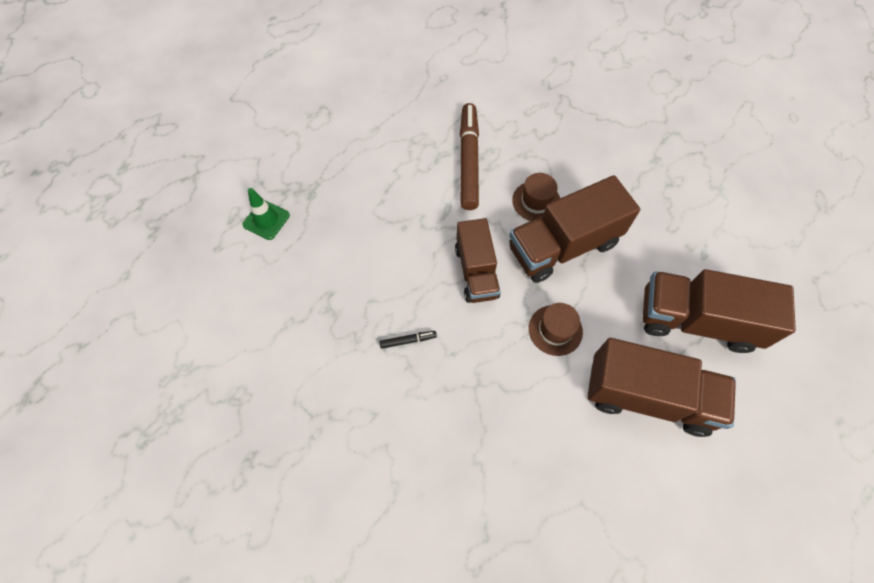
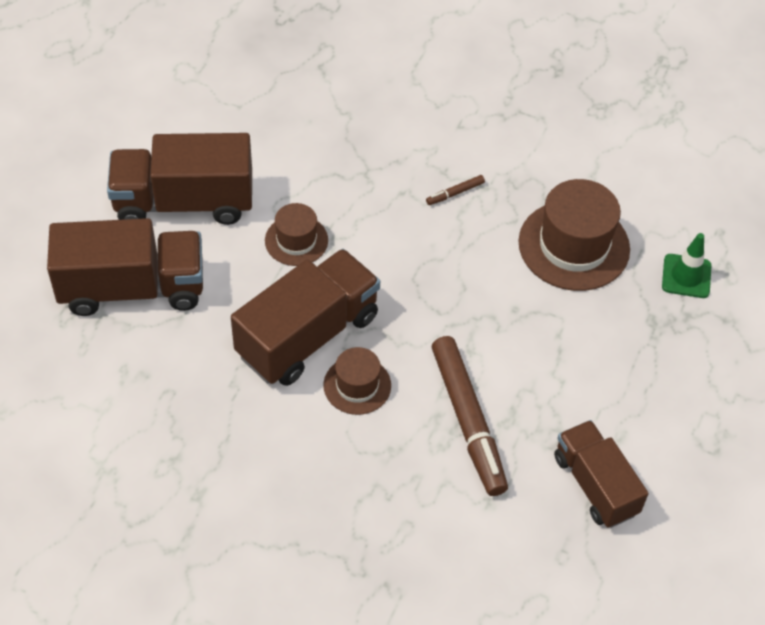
camera: 160 degrees right, 10 degrees down
black marker [380,331,437,349] -> brown marker [426,175,485,205]
brown truck [455,218,501,303] -> brown truck moved to [554,420,648,528]
none -> brown hat [519,179,630,291]

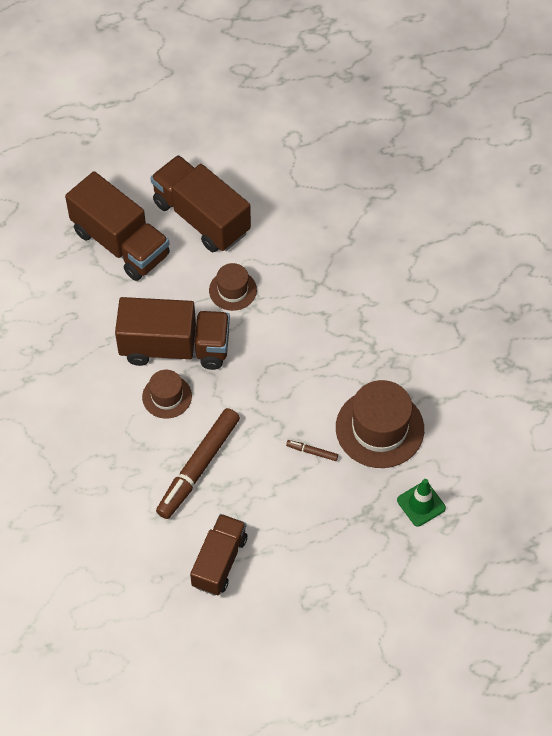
camera: 50 degrees right, 5 degrees up
brown marker [426,175,485,205] -> brown marker moved to [286,440,338,461]

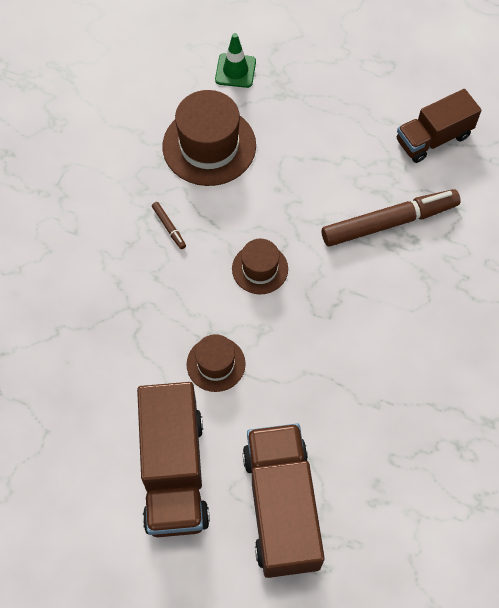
camera: 140 degrees left, 5 degrees up
brown truck [115,297,230,370] -> none
brown hat [142,370,192,419] -> brown hat moved to [232,239,288,294]
brown marker [286,440,338,461] -> brown marker moved to [152,202,186,249]

